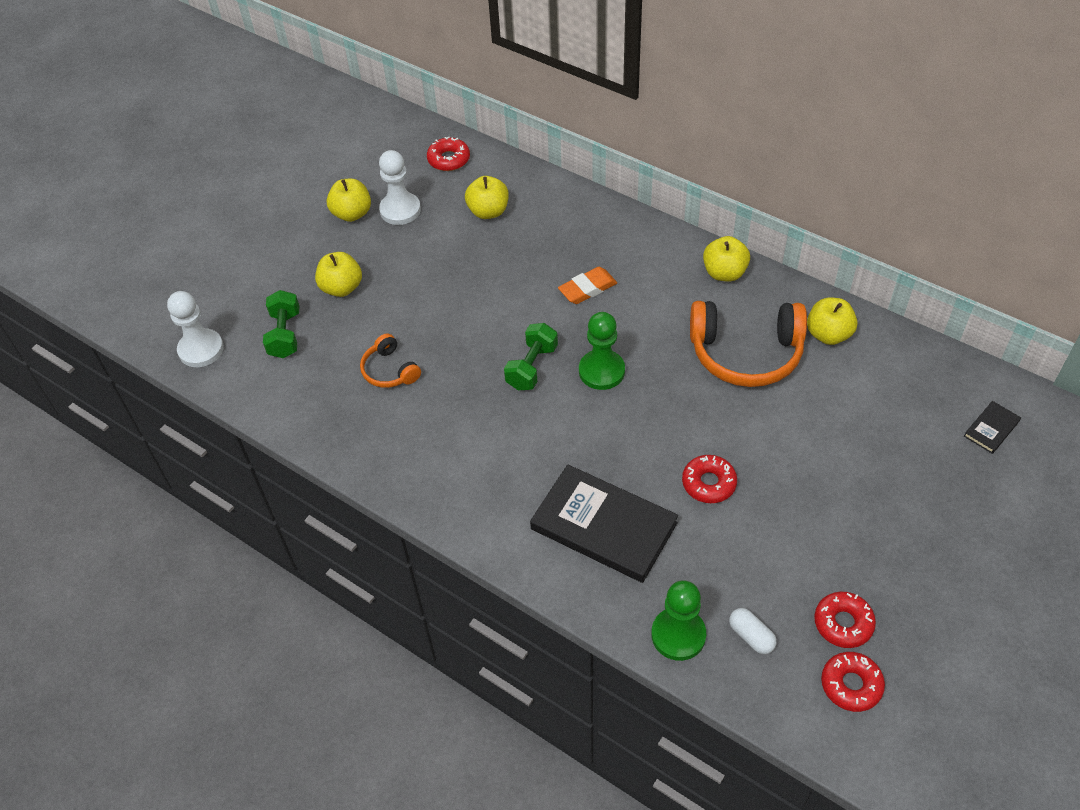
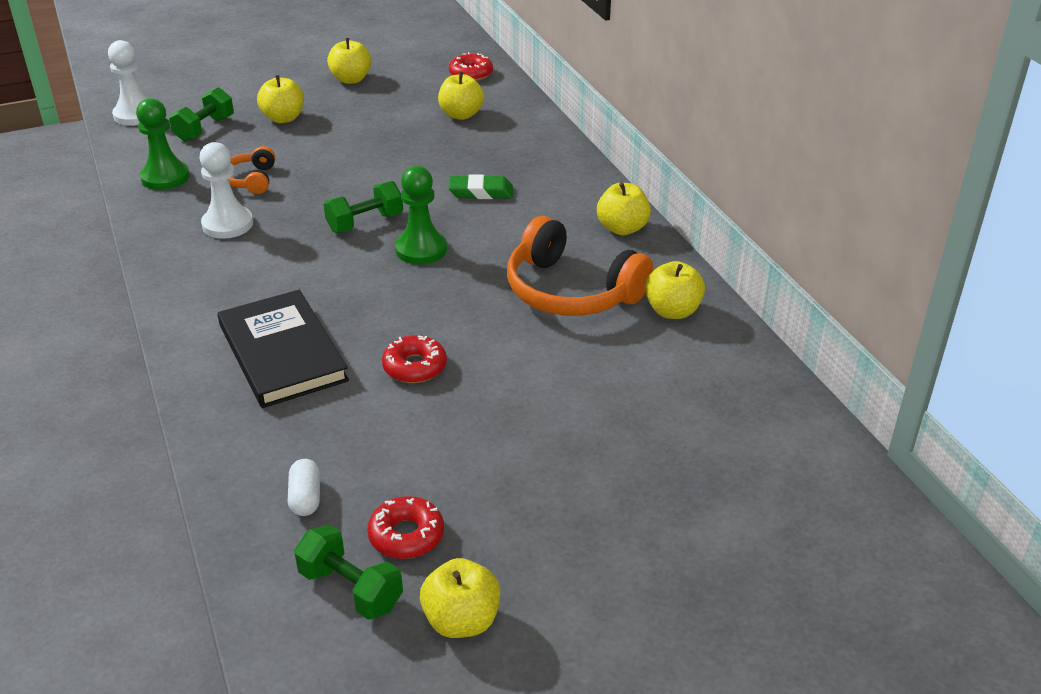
camera: 30 degrees right, 15 degrees down
white pawn [379,150,421,225] -> white pawn moved to [199,142,253,239]
orange eraser [558,267,617,304] -> green eraser [448,174,513,199]
green pawn [651,580,706,661] -> green pawn moved to [136,98,190,190]
red donut [821,652,885,712] -> green dumbbell [294,525,403,620]
black book [964,401,1021,454] -> none
none -> yellow apple [420,558,500,638]

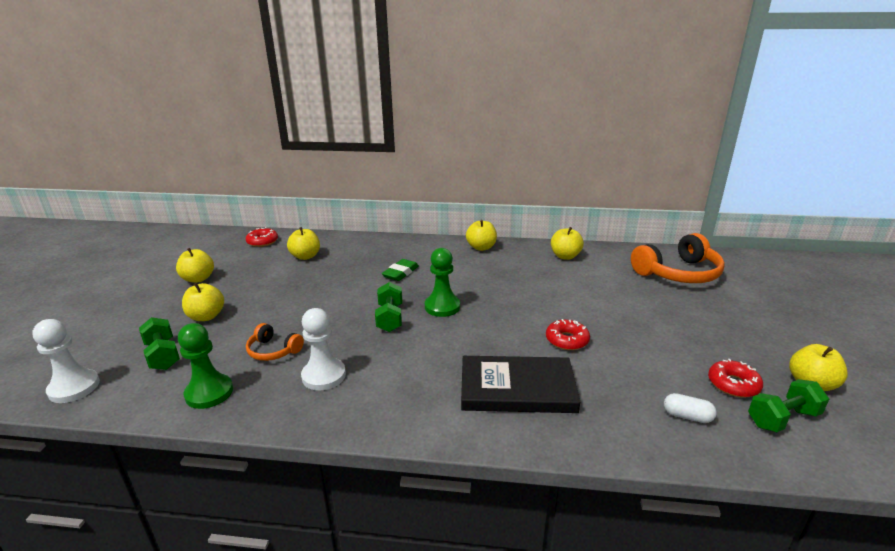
camera: 60 degrees left, 10 degrees down
orange headphones [507,216,653,316] -> orange headphones moved to [631,233,725,283]

